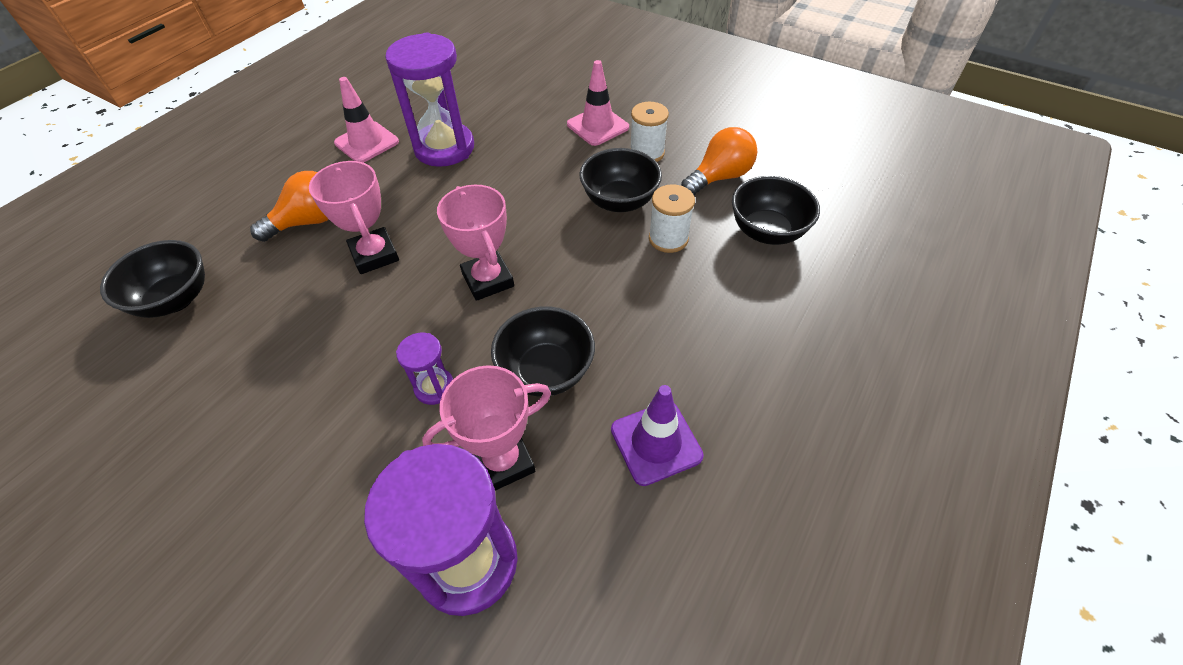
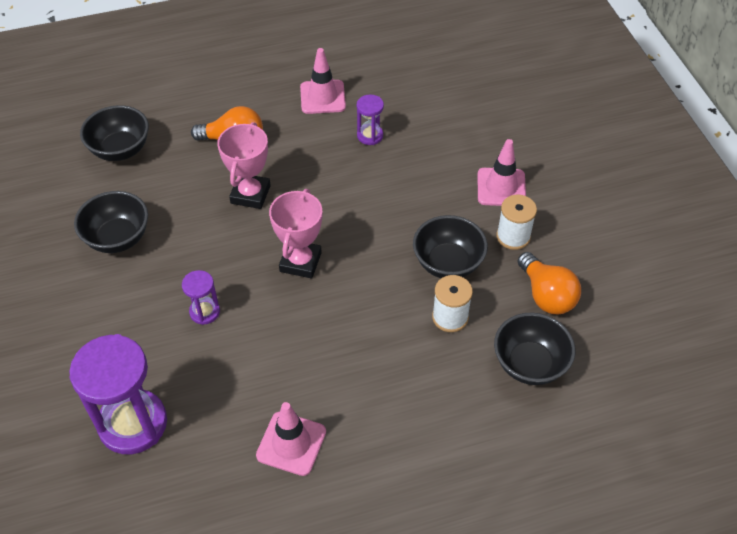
camera: 40 degrees right, 0 degrees up
purple hourglass [385,33,474,167] -> purple hourglass [357,95,384,145], size x0.48
pink trophy [422,365,551,491] -> none
black bowl [491,306,595,397] -> black bowl moved to [74,191,148,253]
purple traffic cone [611,385,704,486] -> pink traffic cone [256,402,326,476]
orange light bulb [681,127,757,195] -> orange light bulb turned 60 degrees clockwise [517,252,581,314]

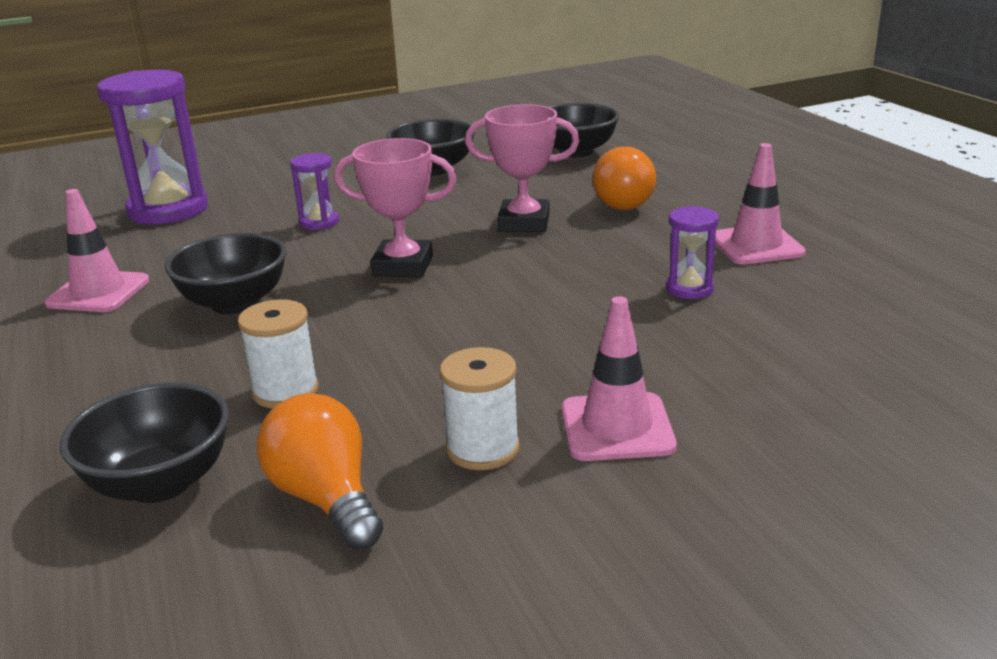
camera: 85 degrees right, 25 degrees down
black bowl [413,215,488,278] -> black bowl moved to [165,233,286,314]
orange light bulb [517,252,581,314] -> orange light bulb turned 90 degrees clockwise [257,393,384,550]

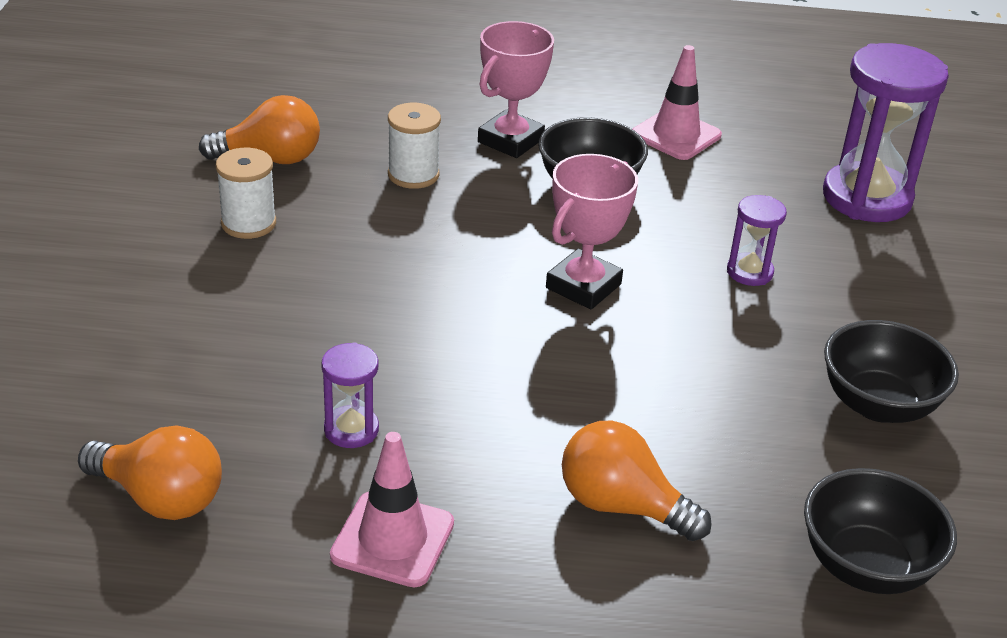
camera: 115 degrees right, 10 degrees up
black bowl [60,382,229,503] -> none
pink trophy [465,104,579,232] -> pink trophy moved to [478,21,554,158]
pink traffic cone [561,296,677,461] -> none
none -> orange light bulb [78,425,222,520]

